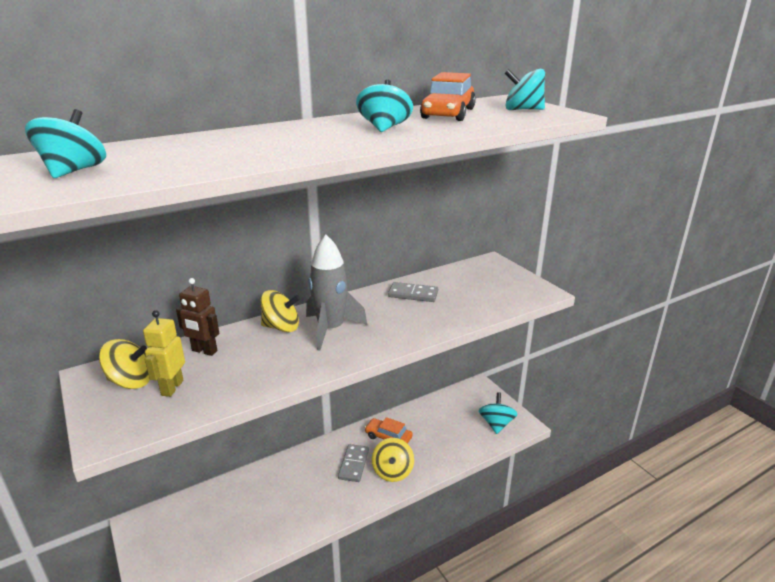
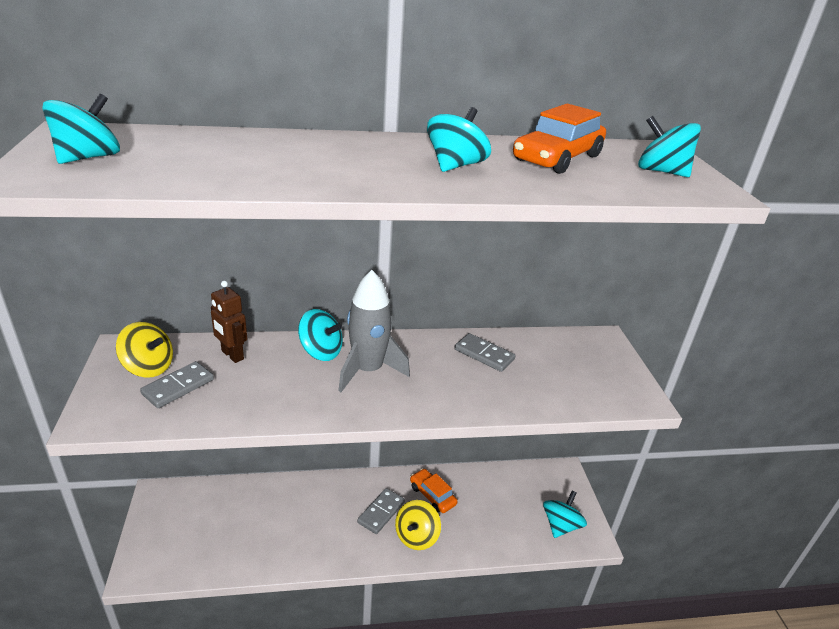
camera: 20 degrees right, 5 degrees up
yellow robot [143,310,185,397] -> grey domino [140,361,214,408]
yellow spinning top [261,290,300,332] -> turquoise spinning top [298,309,343,361]

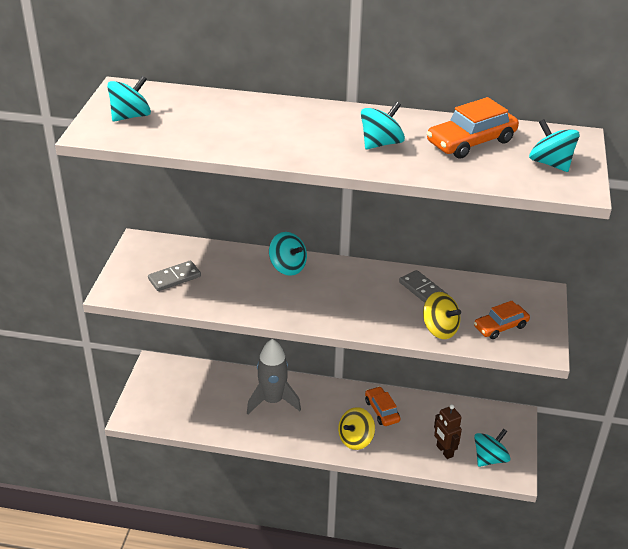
camera: 20 degrees right, 5 degrees up
yellow spinning top [116,322,173,378] -> yellow spinning top moved to [423,292,461,339]
brown robot [211,280,247,363] -> brown robot moved to [434,404,462,459]
grey rocket [338,270,410,392] -> grey rocket moved to [247,339,301,414]
grey domino [357,488,405,534] -> none
none -> orange car [474,301,530,339]

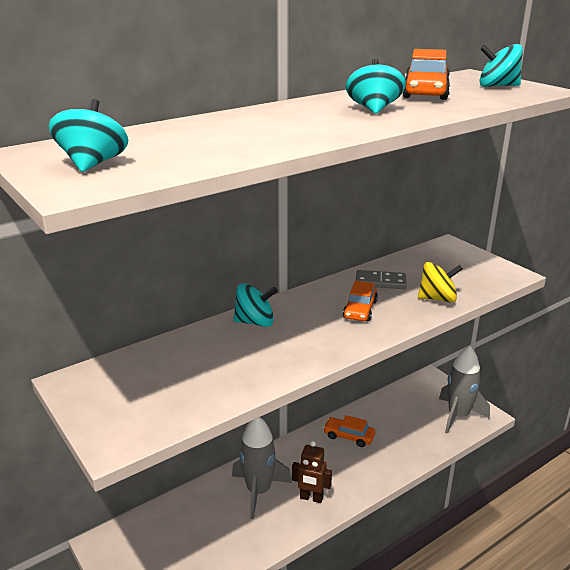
camera: 45 degrees left, 10 degrees down
grey domino [148,260,201,291] -> none
yellow spinning top [338,407,375,450] -> none
brown robot [434,404,462,459] -> brown robot moved to [292,441,332,503]
orange car [474,301,530,339] -> orange car moved to [343,281,378,321]
turquoise spinning top [474,429,510,467] -> grey rocket [439,346,490,434]

